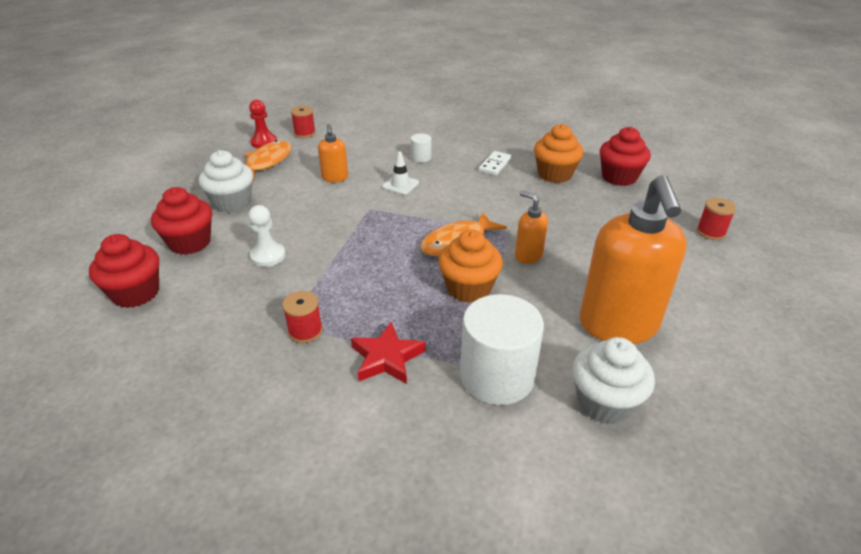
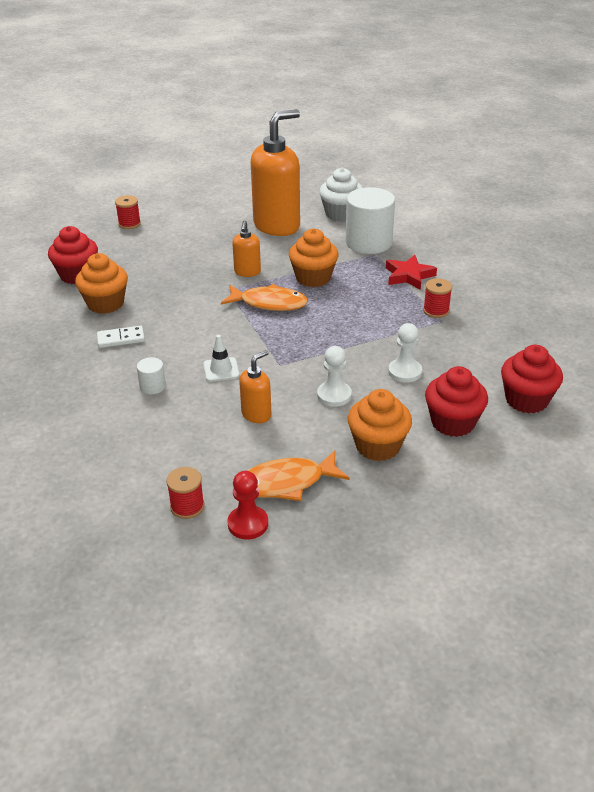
camera: 130 degrees left, 0 degrees up
white cupcake [199,150,253,213] -> orange cupcake [348,389,412,461]
none -> white pawn [317,346,352,407]

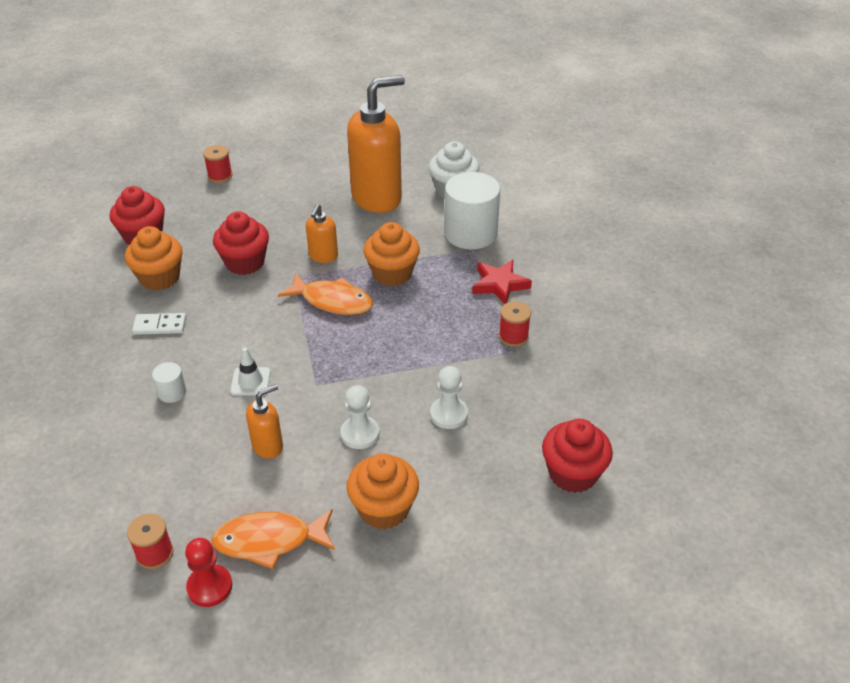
camera: 10 degrees right, 5 degrees up
red cupcake [425,366,488,437] -> red cupcake moved to [213,211,269,275]

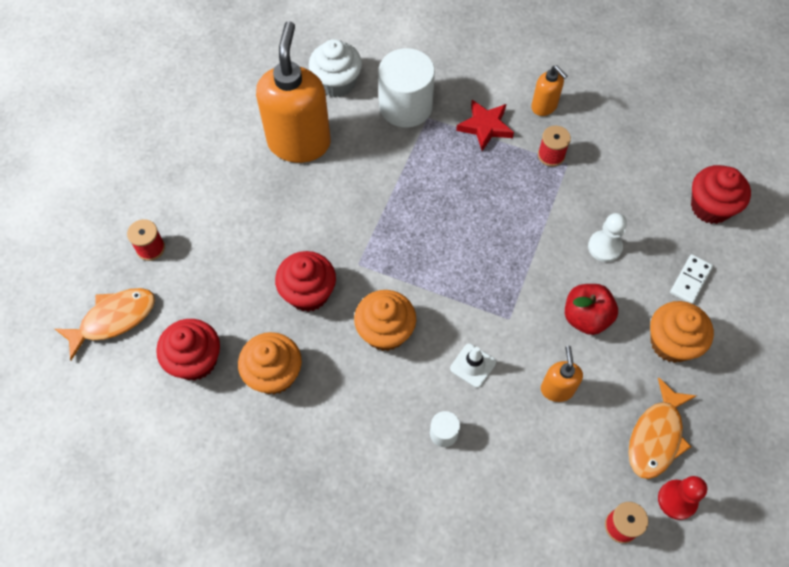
camera: 55 degrees left, 20 degrees up
white domino [132,313,186,335] -> white domino moved to [670,254,713,304]
orange fish [278,273,373,315] -> orange fish moved to [55,288,155,360]
orange soap dispenser [306,204,338,263] -> orange soap dispenser moved to [531,65,568,116]
white pawn [340,385,379,449] -> red apple [565,284,618,335]
orange cupcake [363,222,420,286] -> orange cupcake moved to [354,290,416,351]

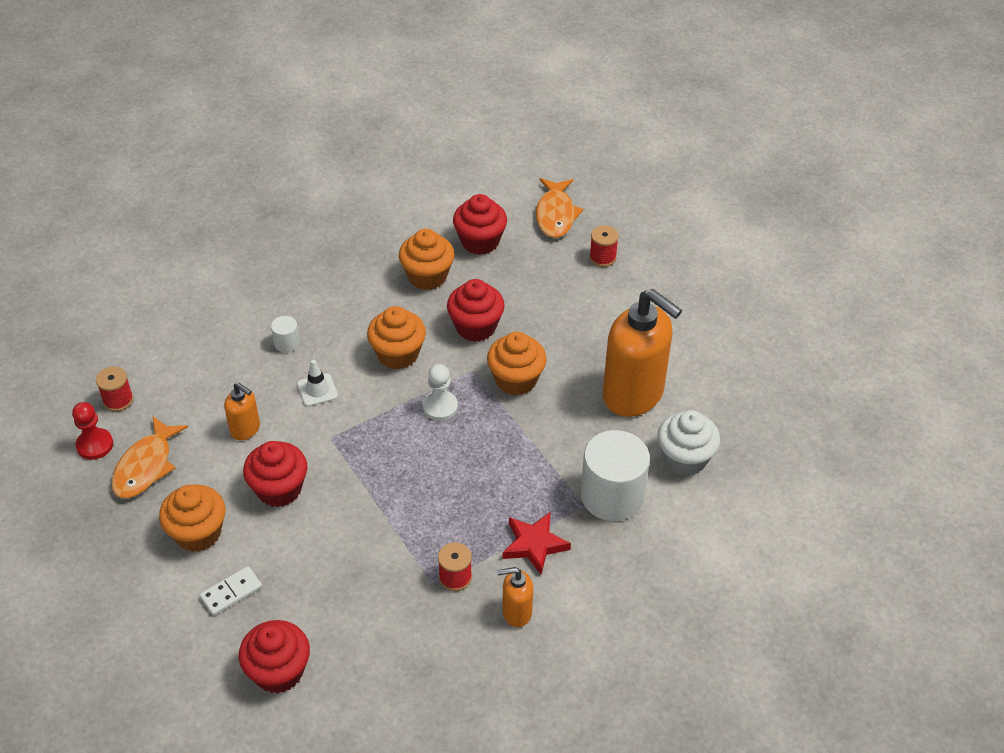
camera: 125 degrees right, 15 degrees down
red apple [565,284,618,335] -> red cupcake [243,441,307,507]
white pawn [588,213,627,262] -> white pawn moved to [423,364,458,421]
orange fish [629,377,697,479] -> orange fish turned 135 degrees counterclockwise [112,416,188,498]
white domino [670,254,713,304] -> white domino turned 75 degrees clockwise [200,566,262,616]
none -> orange cupcake [487,332,547,395]

